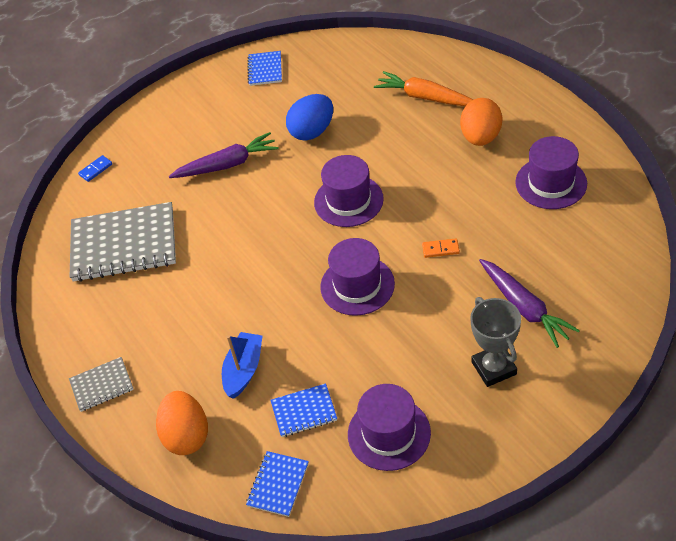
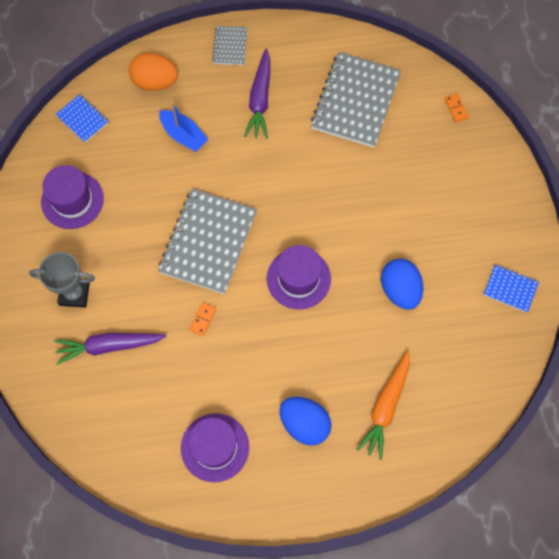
camera: 110 degrees right, 20 degrees up
blue domino [78,155,112,182] -> orange domino [444,93,469,122]
purple carrot [169,132,278,178] -> purple carrot moved to [244,49,270,139]
blue notebook [270,383,337,437] -> none
purple hat [320,238,395,316] -> grey notebook [158,188,257,294]
orange carrot [374,71,473,106] -> orange carrot turned 150 degrees clockwise [356,351,410,460]
orange egg [460,98,503,146] -> blue egg [280,397,332,446]

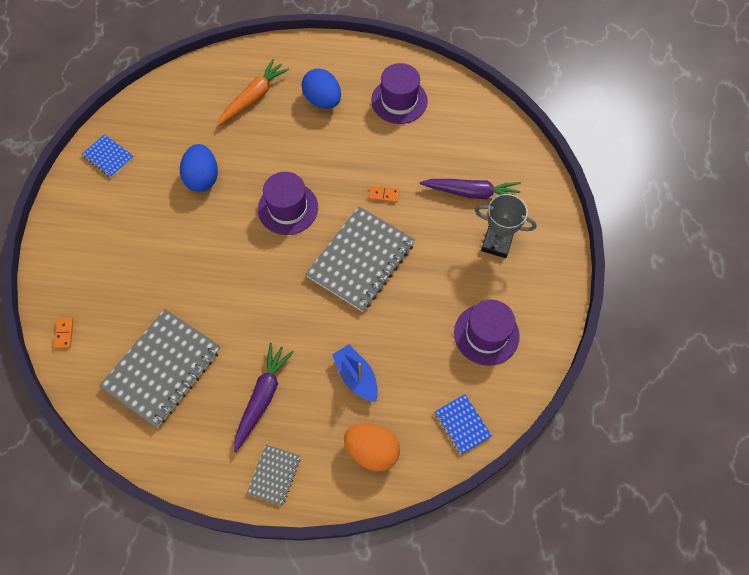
camera: 165 degrees left, 5 degrees down
orange domino [189,302,216,336] -> orange domino turned 60 degrees clockwise [369,186,399,203]

